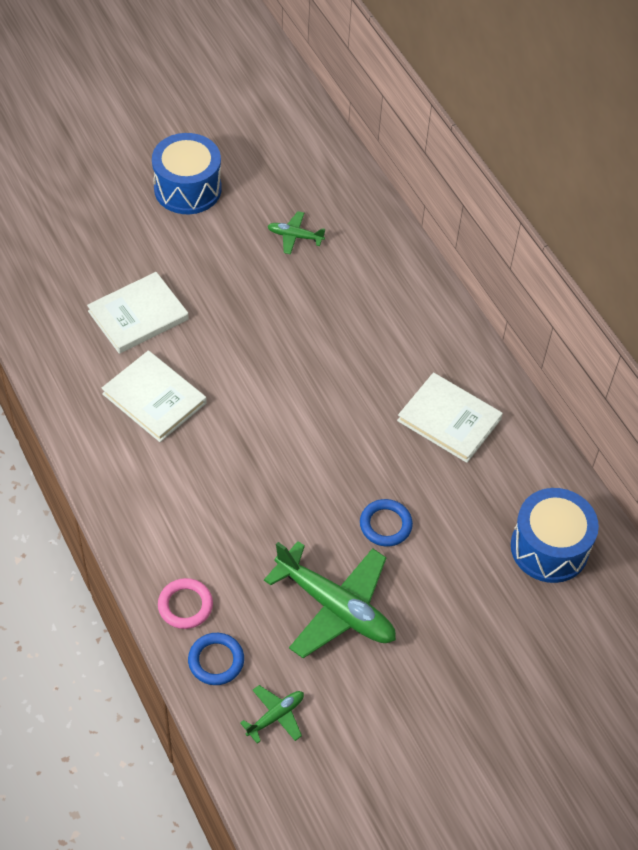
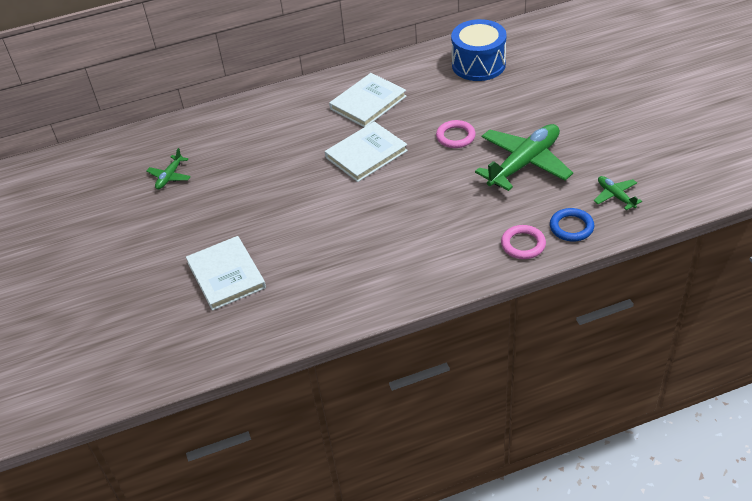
camera: 75 degrees left, 10 degrees down
white book [101,350,207,442] -> white book moved to [325,121,408,182]
blue drum [152,133,222,214] -> none
blue ring [360,499,413,547] -> pink ring [436,120,476,148]

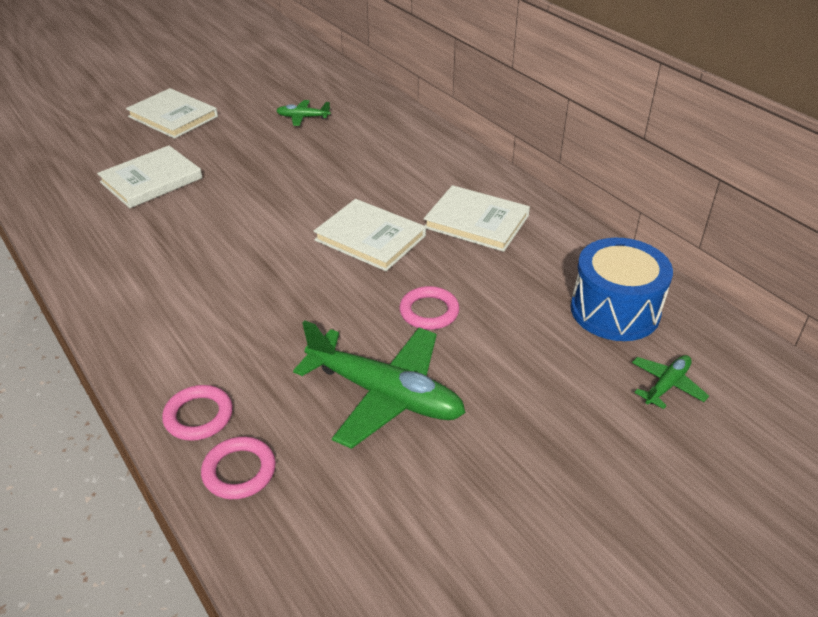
camera: 70 degrees right, 5 degrees down
blue ring [550,208,594,241] -> pink ring [201,437,276,499]
green plane [594,176,642,210] -> green plane moved to [632,355,709,409]
none -> white book [126,88,218,139]

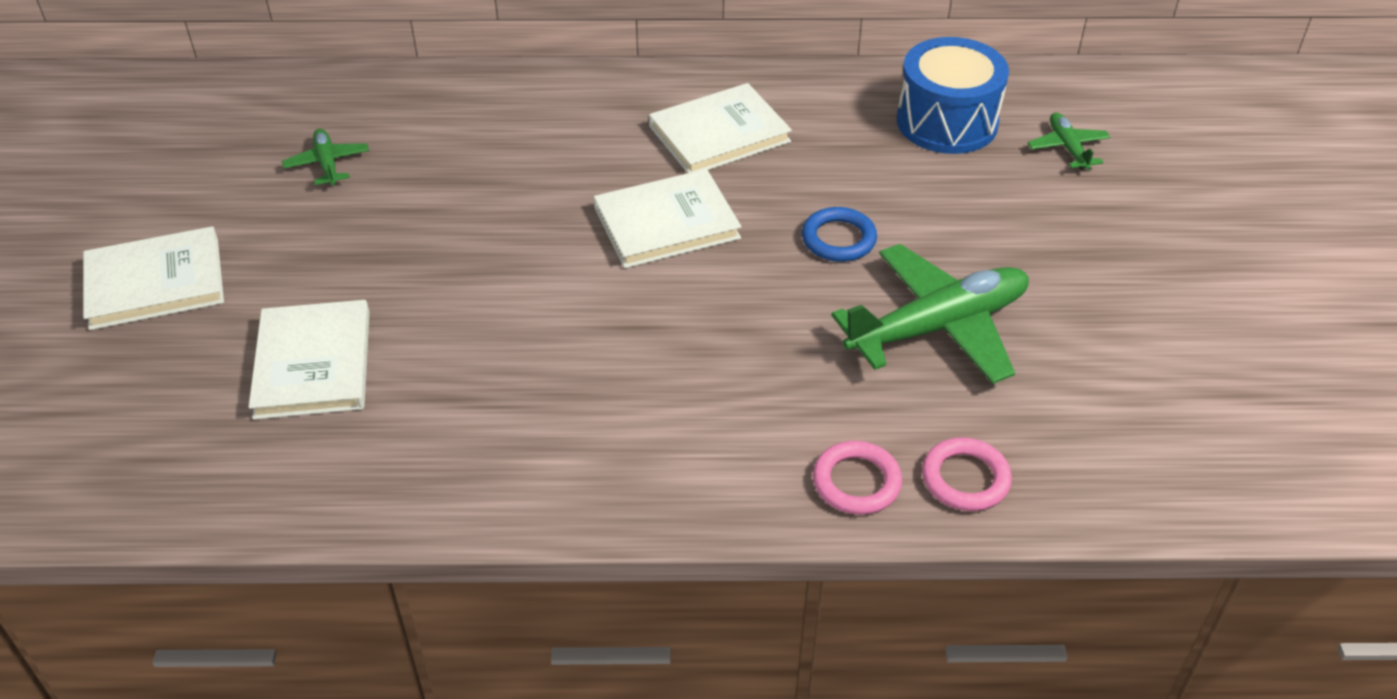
camera: 55 degrees left, 5 degrees up
green plane [276,100,331,126] -> green plane turned 120 degrees clockwise [282,128,369,185]
pink ring [399,286,460,330] -> blue ring [802,207,877,262]

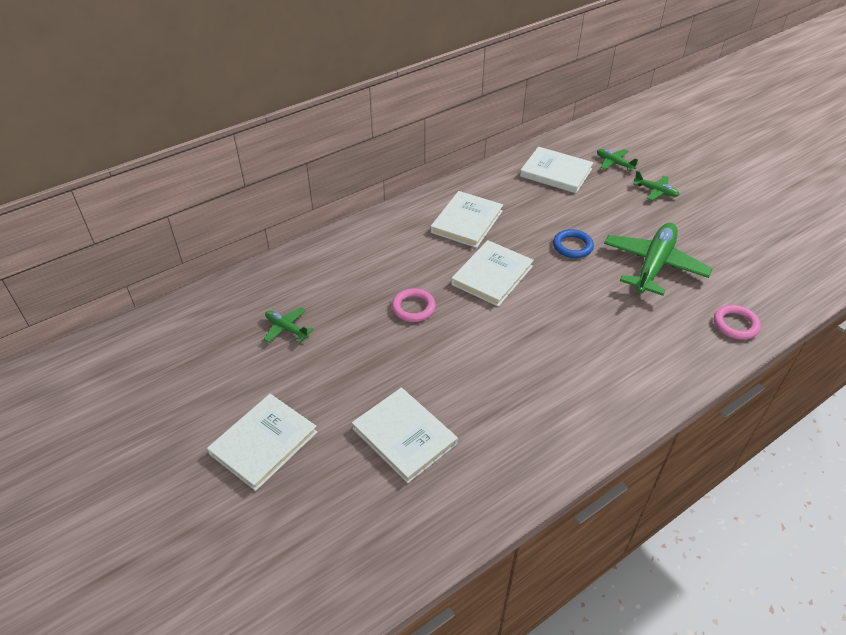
camera: 35 degrees left, 0 degrees up
pink ring [813,441,902,515] -> pink ring moved to [392,288,436,322]
blue drum [897,37,1009,154] -> white book [520,147,593,193]
none -> green plane [633,171,680,201]

